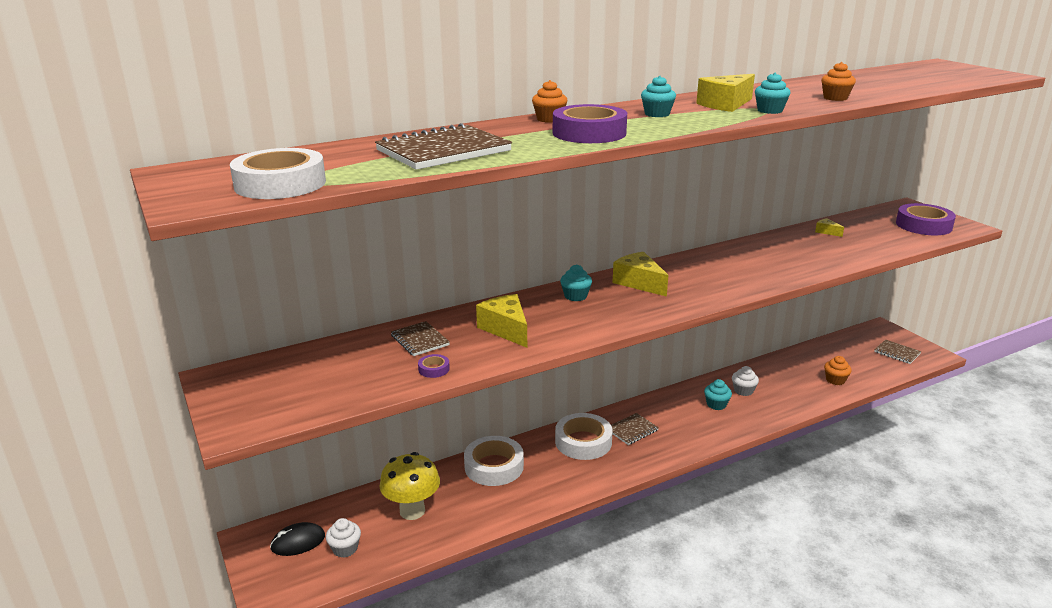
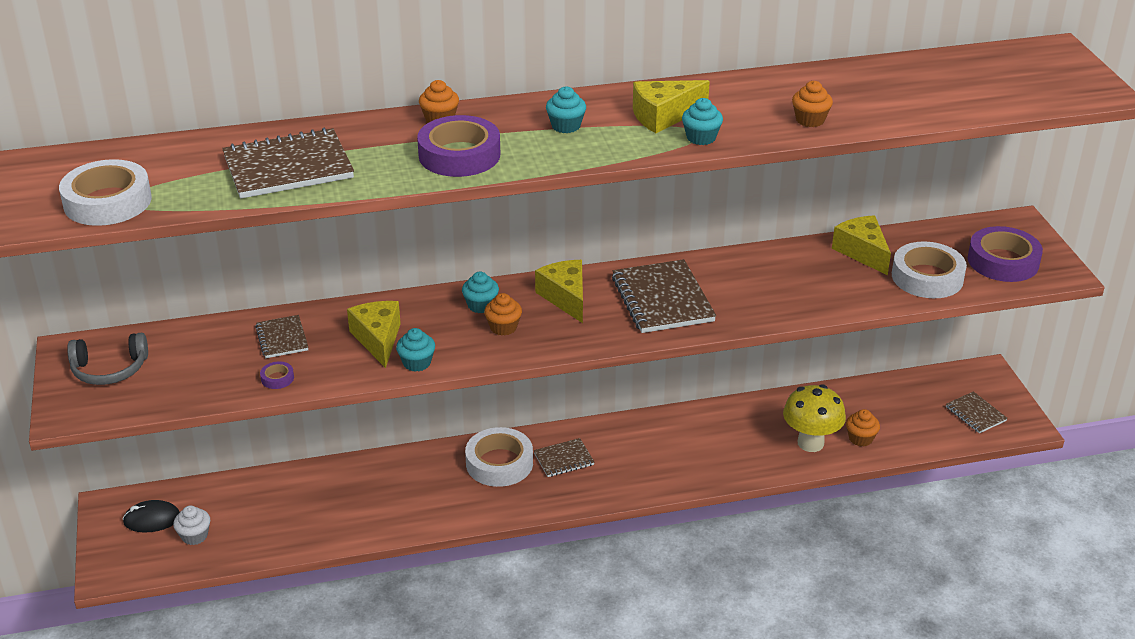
camera: 15 degrees right, 10 degrees up
yellow mushroom [380,452,440,520] -> yellow mushroom moved to [783,384,846,452]
white tape [464,436,524,486] -> white tape moved to [892,241,967,298]
turquoise cupcake [704,379,732,410] -> turquoise cupcake moved to [396,328,435,372]
white cupcake [732,366,759,396] -> none
yellow cheese [815,218,844,237] -> yellow cheese [832,215,891,275], size x1.95
none -> grey headphones [67,333,148,385]
none -> orange cupcake [484,293,522,336]
none -> brown notebook [612,259,716,333]

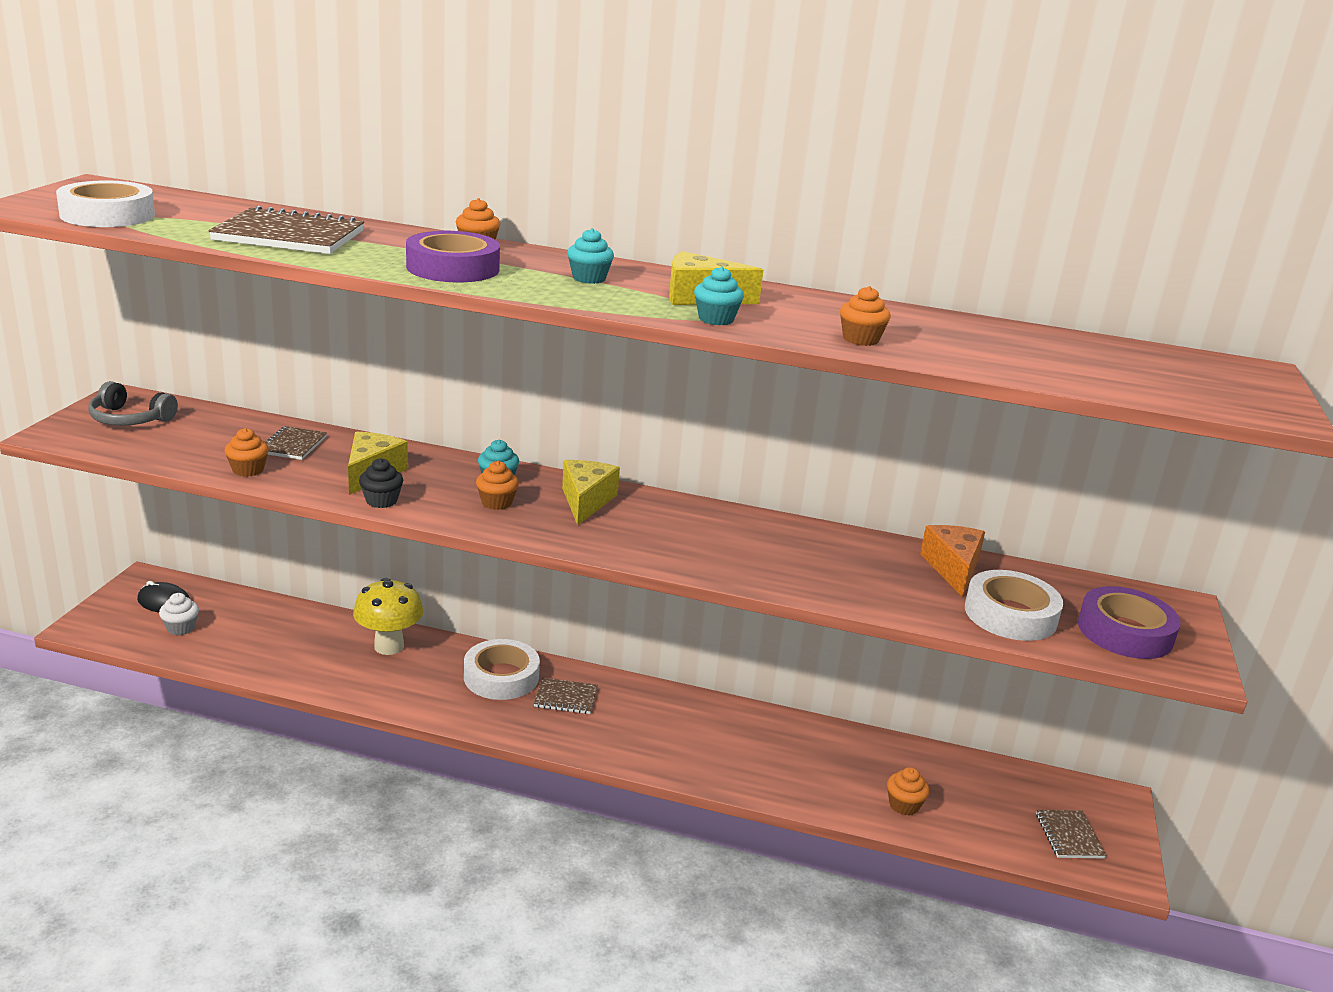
camera: 25 degrees right, 10 degrees down
purple tape [260,361,294,389] -> orange cupcake [224,428,269,477]
turquoise cupcake [396,328,435,372] -> black cupcake [359,458,403,508]
brown notebook [612,259,716,333] -> none
yellow mushroom [783,384,846,452] -> yellow mushroom moved to [353,578,423,655]
yellow cheese [832,215,891,275] -> orange cheese [920,525,985,597]

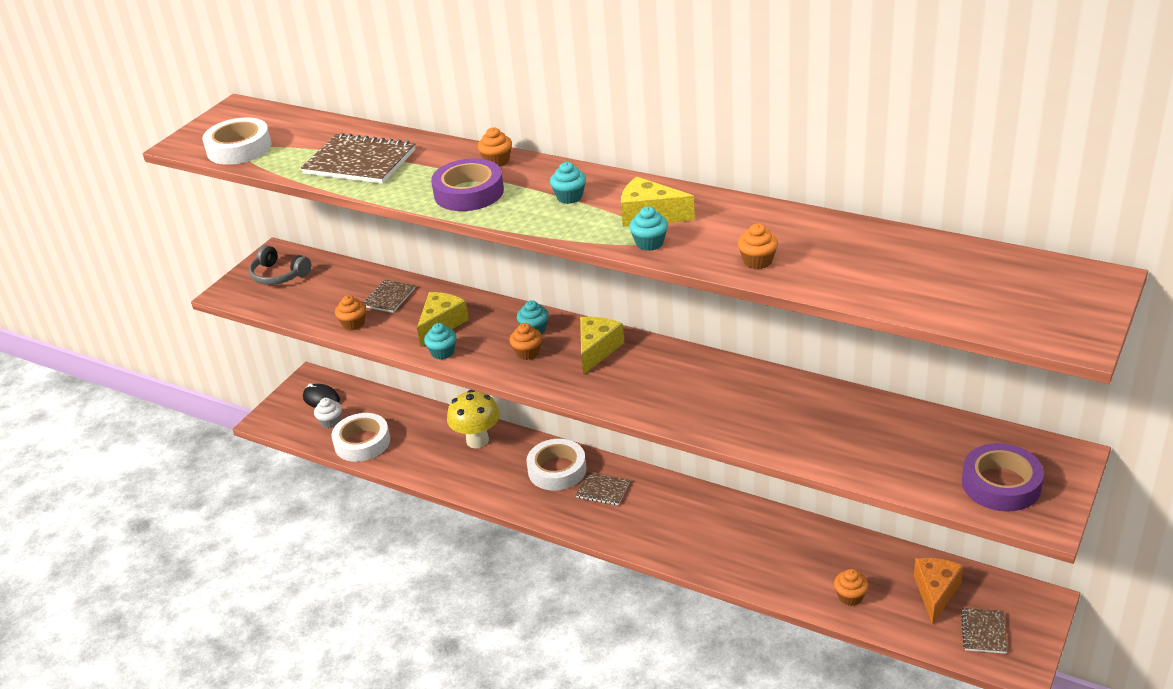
camera: 20 degrees right, 10 degrees up
black cupcake [359,458,403,508] -> turquoise cupcake [424,323,457,360]
orange cheese [920,525,985,597] -> orange cheese moved to [914,558,964,625]
white tape [965,570,1063,641] -> white tape moved to [331,413,390,462]

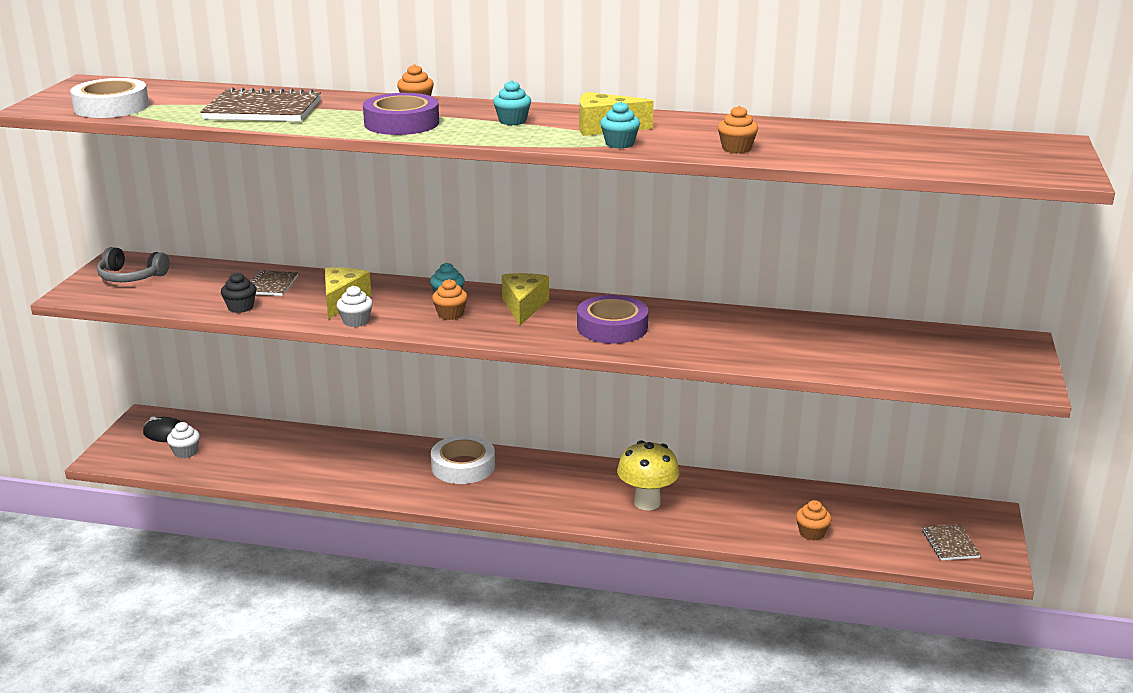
camera: 20 degrees left, 10 degrees down
white tape [331,413,390,462] -> none
orange cupcake [335,295,366,331] -> black cupcake [221,272,257,313]
turquoise cupcake [424,323,457,360] -> white cupcake [337,286,373,327]
yellow mushroom [447,390,500,448] -> yellow mushroom moved to [617,440,680,510]
brown notebook [576,472,629,505] -> none
orange cheese [914,558,964,625] -> none
purple tape [962,443,1044,511] -> purple tape moved to [577,295,648,344]

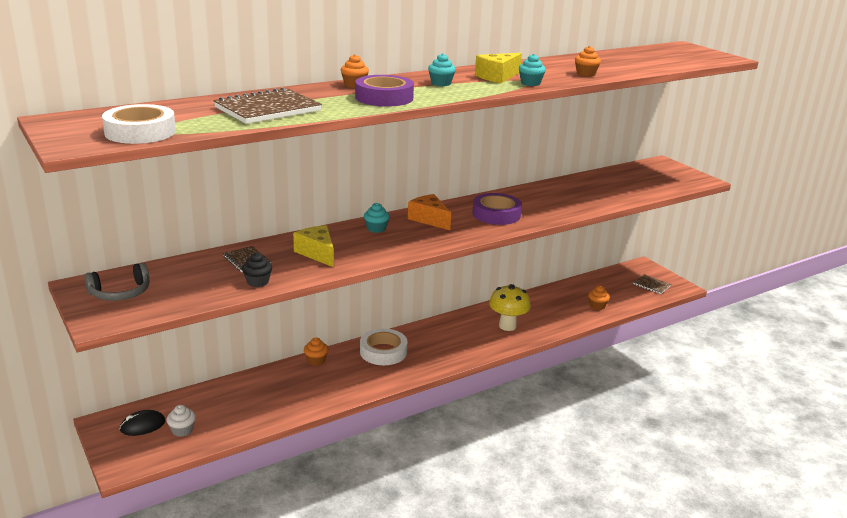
camera: 45 degrees left, 0 degrees up
white cupcake [337,286,373,327] -> none
orange cupcake [432,279,468,320] -> orange cupcake moved to [304,338,328,366]
yellow cheese [502,273,549,325] -> orange cheese [408,194,451,230]

